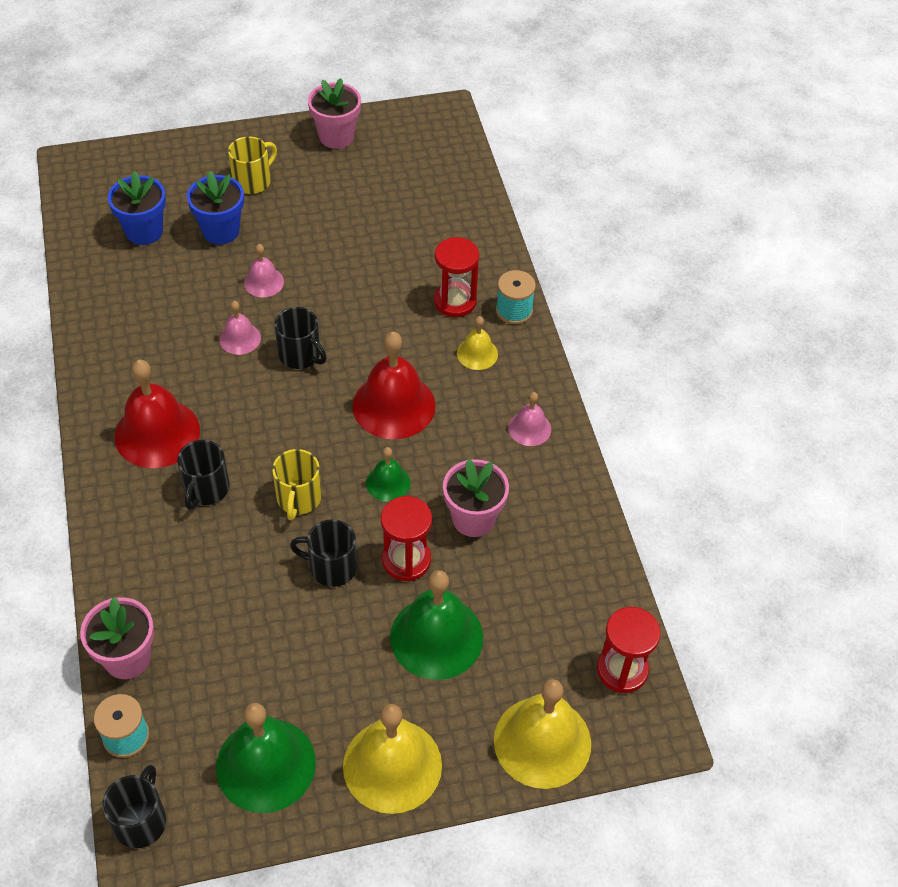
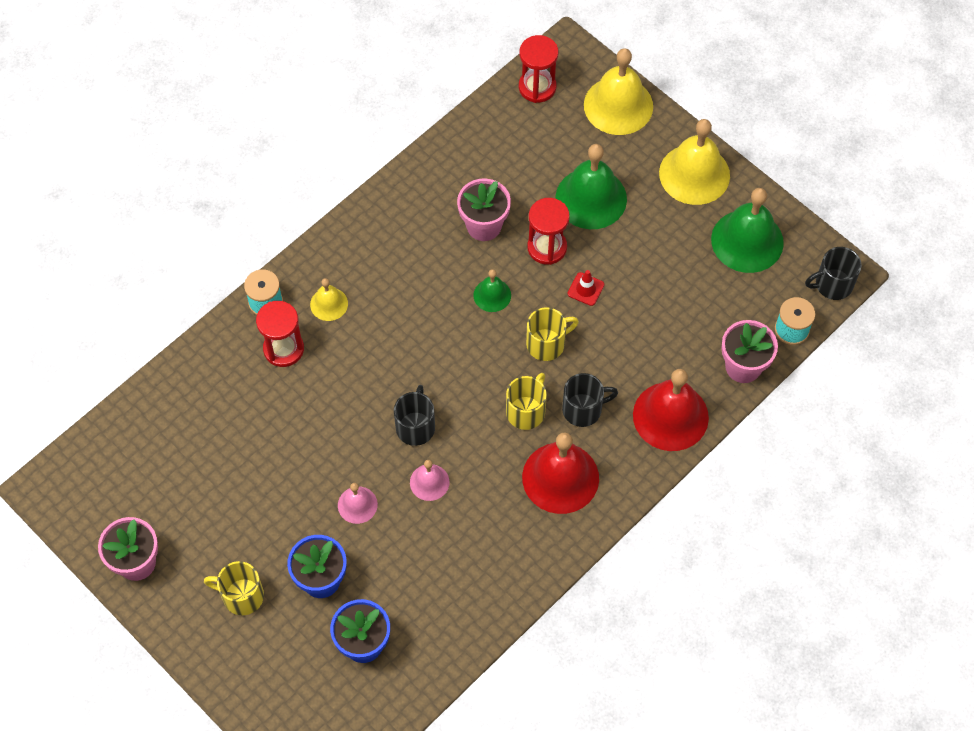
camera: 120 degrees left, 10 degrees up
black mug [290,519,357,587] -> red traffic cone [568,270,604,306]
red bell [352,332,436,439] -> red bell moved to [633,369,709,451]
pink bell [508,392,551,446] -> none
none -> yellow mug [506,373,547,430]

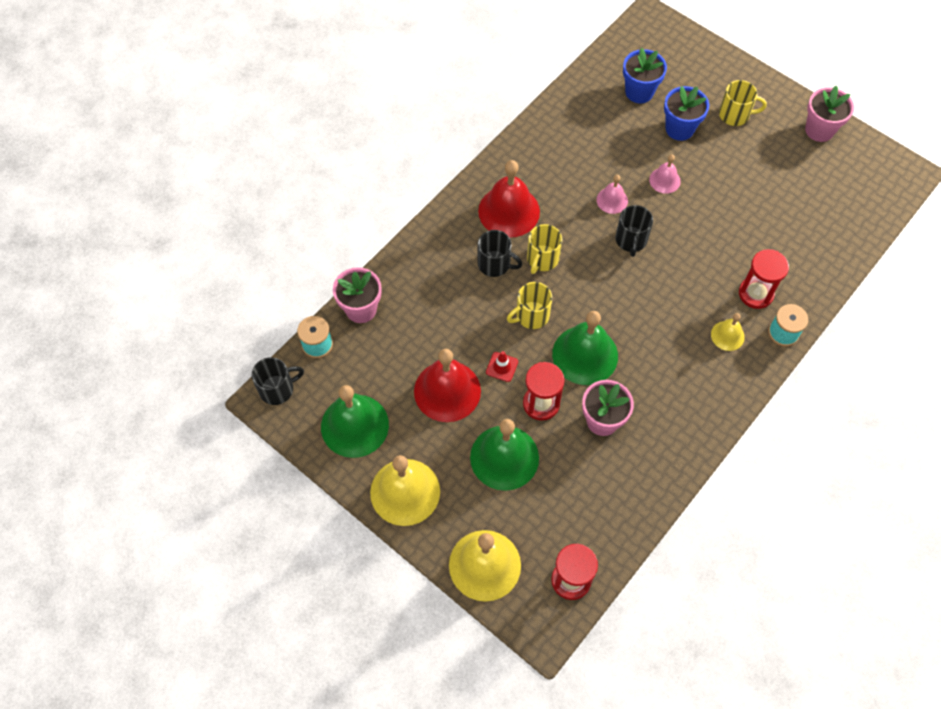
camera: 175 degrees right, 0 degrees up
green bell [473,269,511,312] -> green bell [552,311,618,385], size x1.94
black mug [562,373,618,427] -> black mug turned 135 degrees counterclockwise [477,230,523,277]
red bell [633,369,709,451] -> red bell moved to [414,349,481,422]

